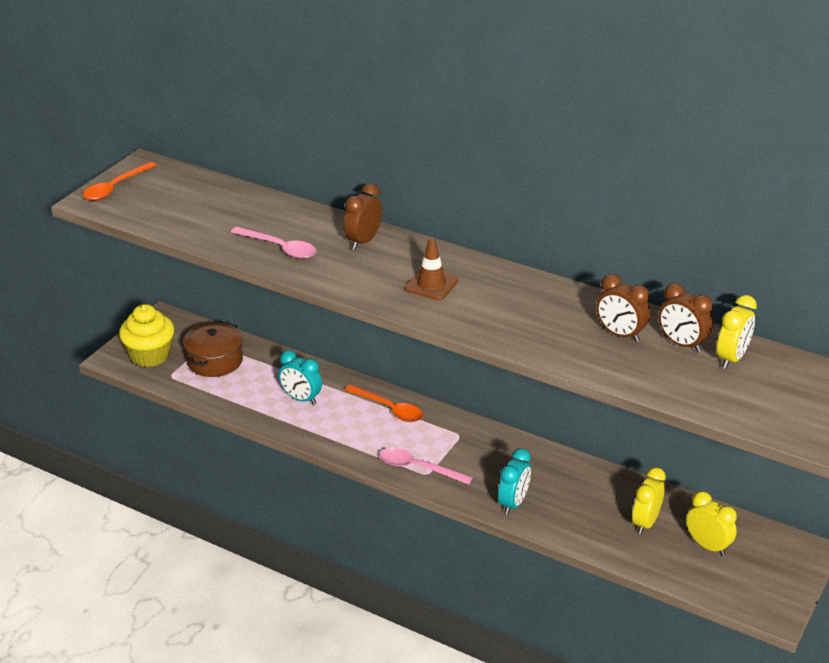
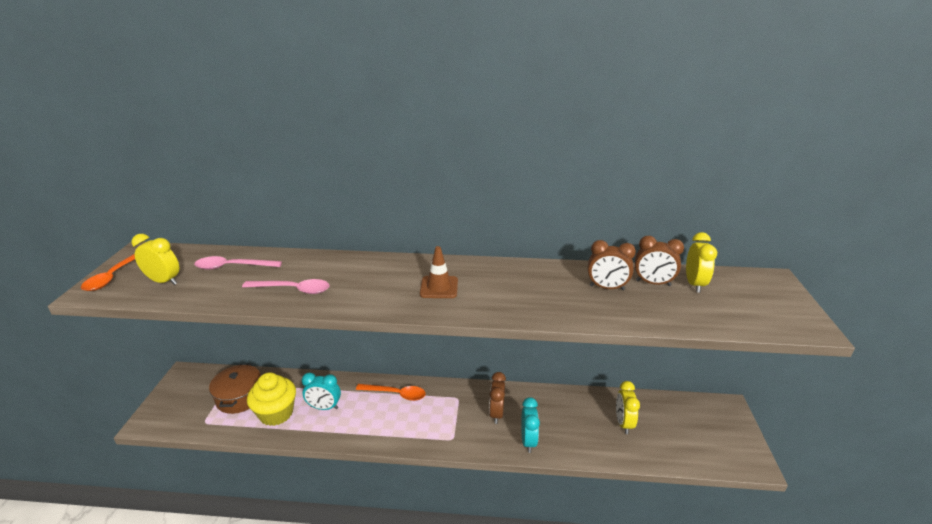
camera: 25 degrees left, 5 degrees down
yellow cupcake [119,304,175,367] -> yellow cupcake moved to [247,372,296,426]
brown clock [343,184,382,250] -> brown clock moved to [489,372,506,424]
pink spoon [380,448,473,485] -> pink spoon moved to [194,256,282,270]
yellow clock [686,491,737,556] -> yellow clock moved to [132,234,179,285]

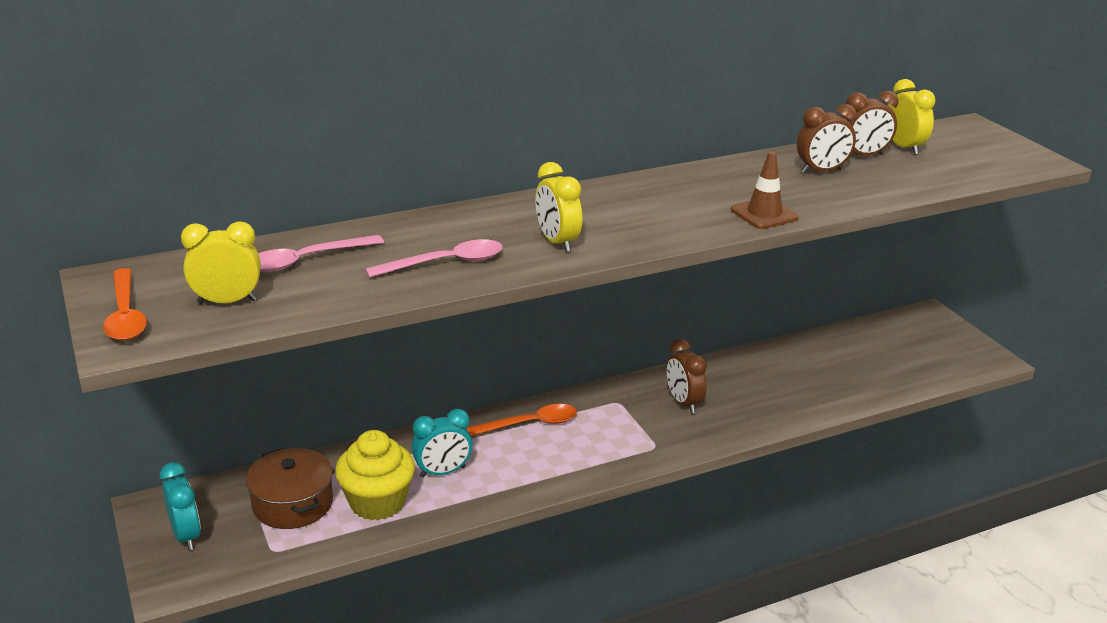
camera: 30 degrees left, 0 degrees up
brown traffic cone [420,246,458,298] -> brown traffic cone moved to [731,152,799,229]
turquoise clock [521,397,540,453] -> turquoise clock moved to [160,462,201,550]
yellow clock [616,381,640,434] -> yellow clock moved to [535,162,582,252]

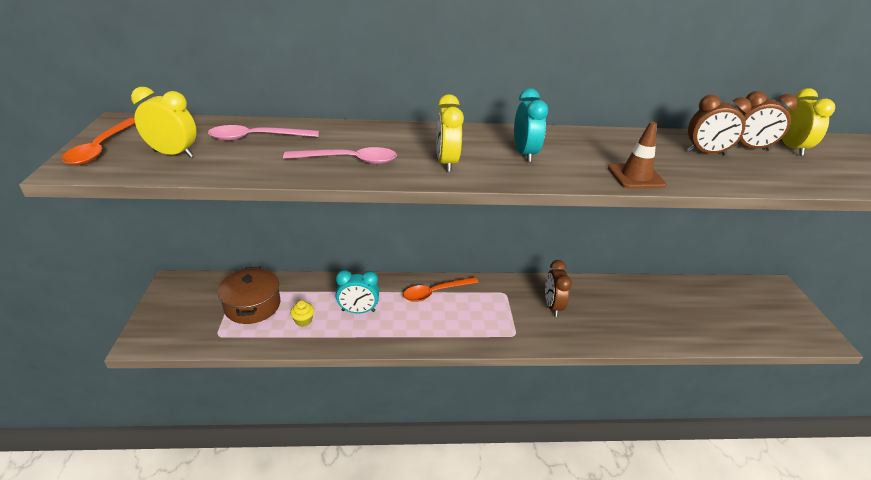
camera: 20 degrees right, 5 degrees up
turquoise clock [160,462,201,550] -> turquoise clock moved to [514,88,548,162]
yellow cupcake [335,430,415,520] -> yellow cupcake [290,300,314,327], size x0.43
orange spoon [466,404,577,436] -> orange spoon turned 150 degrees clockwise [403,277,479,302]

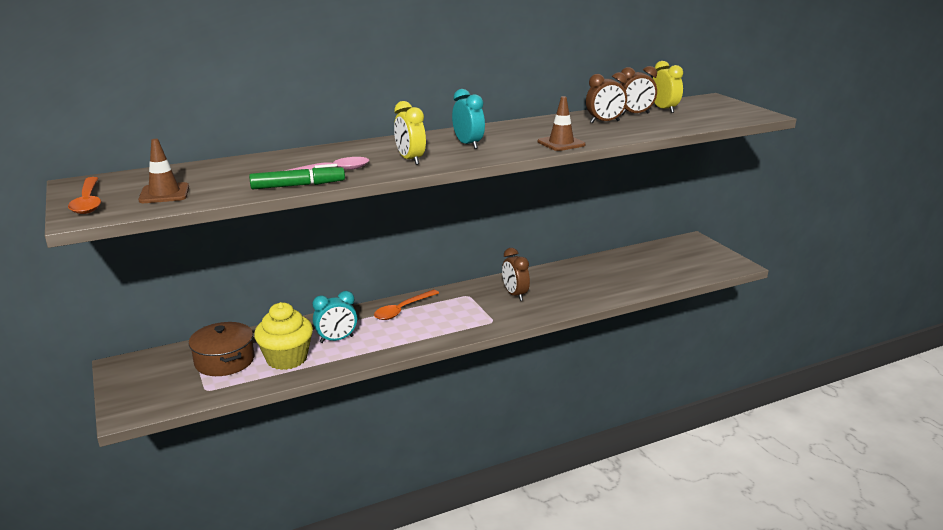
camera: 20 degrees left, 10 degrees down
yellow clock [131,87,197,157] -> brown traffic cone [138,139,189,203]
pink spoon [208,125,319,140] -> none
yellow cupcake [290,300,314,327] -> yellow cupcake [254,302,313,370], size x2.35
none -> green marker [249,164,345,189]

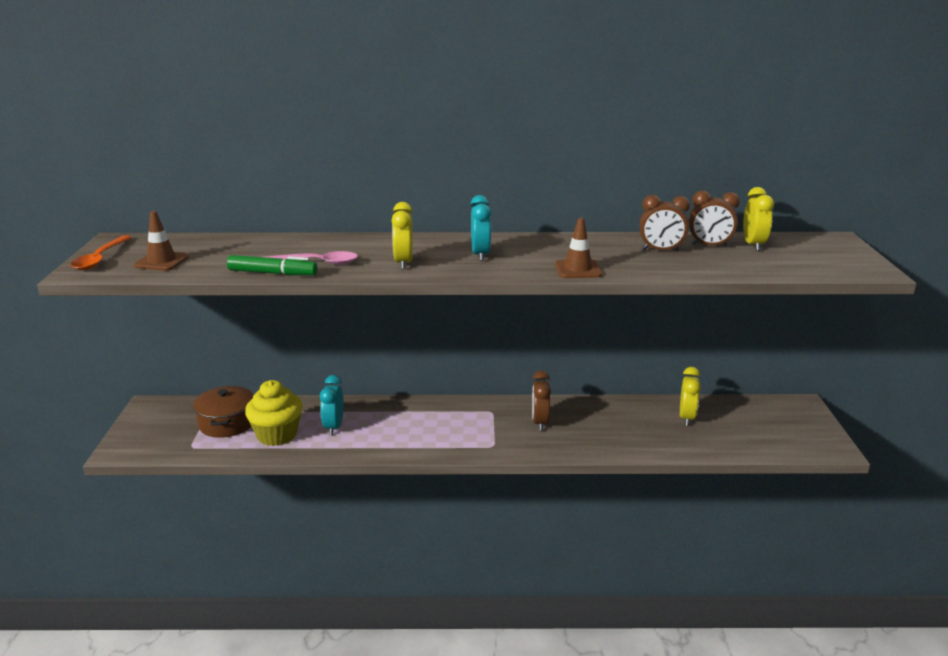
camera: 25 degrees right, 0 degrees up
turquoise clock [313,291,357,343] -> turquoise clock turned 90 degrees clockwise [320,375,344,435]
orange spoon [374,290,439,320] -> none
none -> yellow clock [680,367,701,426]

